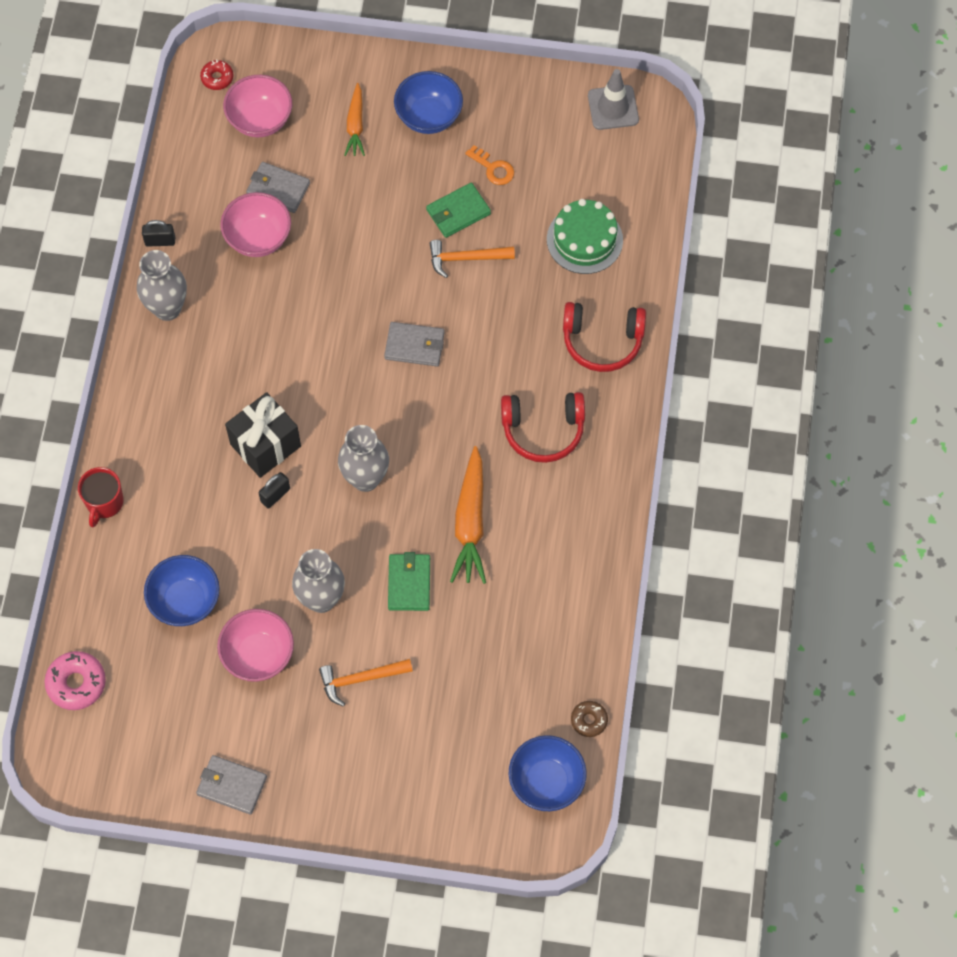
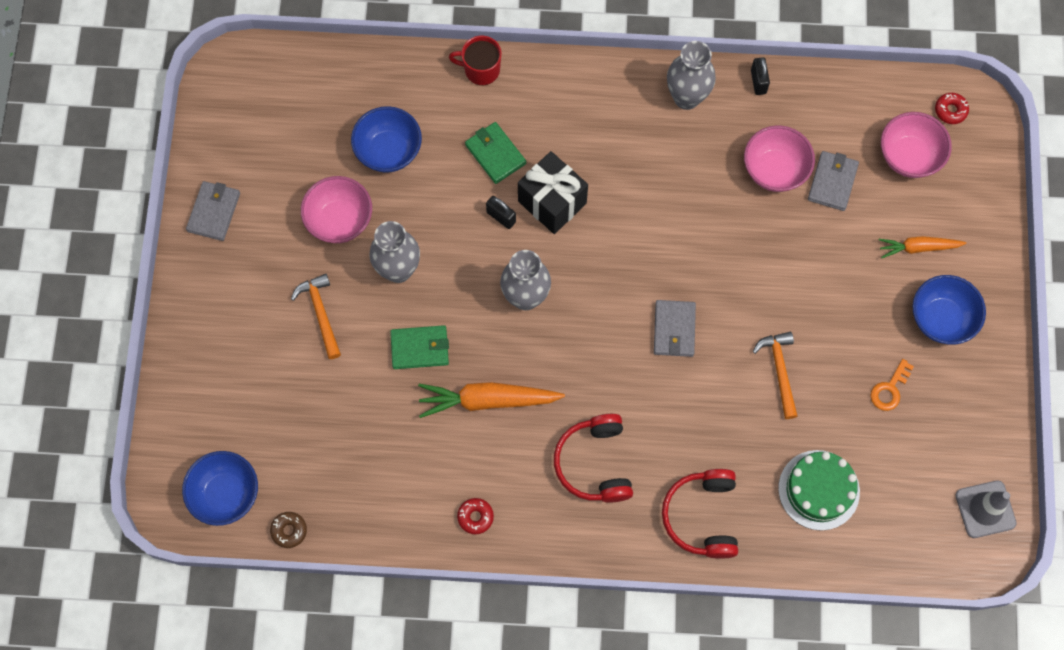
camera: 85 degrees right, 5 degrees up
pink donut [44,651,106,710] -> none
green wallet [426,183,491,238] -> green wallet moved to [465,122,526,184]
none -> red donut [457,498,494,534]

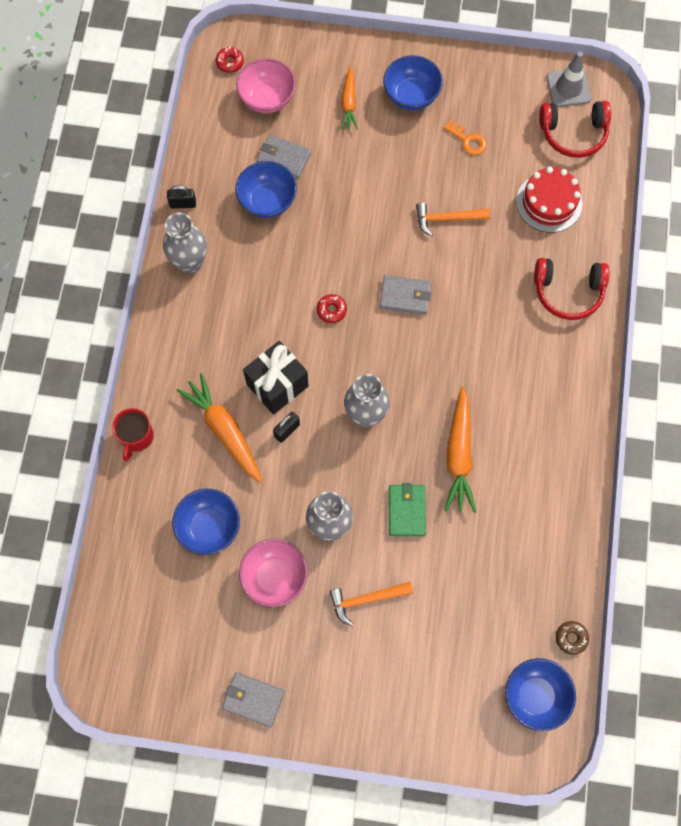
camera: 85 degrees left, 0 degrees up
red donut [457,498,494,534] -> red donut moved to [317,294,347,323]
green wallet [465,122,526,184] -> orange carrot [177,373,262,483]
red headphones [554,414,633,503] -> red headphones moved to [539,101,611,158]
pink bowl [744,125,815,192] -> blue bowl [235,161,297,218]
green cake [778,450,860,531] -> red cake [516,167,583,233]

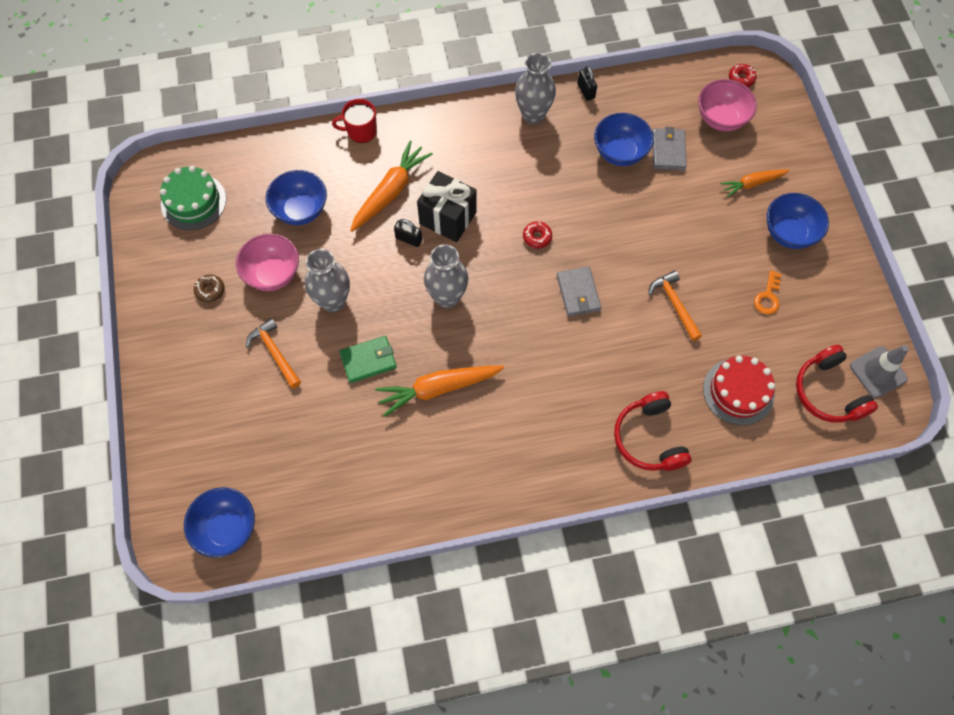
camera: 70 degrees right, 5 degrees down
grey wallet [222,672,285,728] -> none
brown donut [556,621,589,655] -> brown donut moved to [194,274,224,303]
none -> green cake [160,166,226,230]

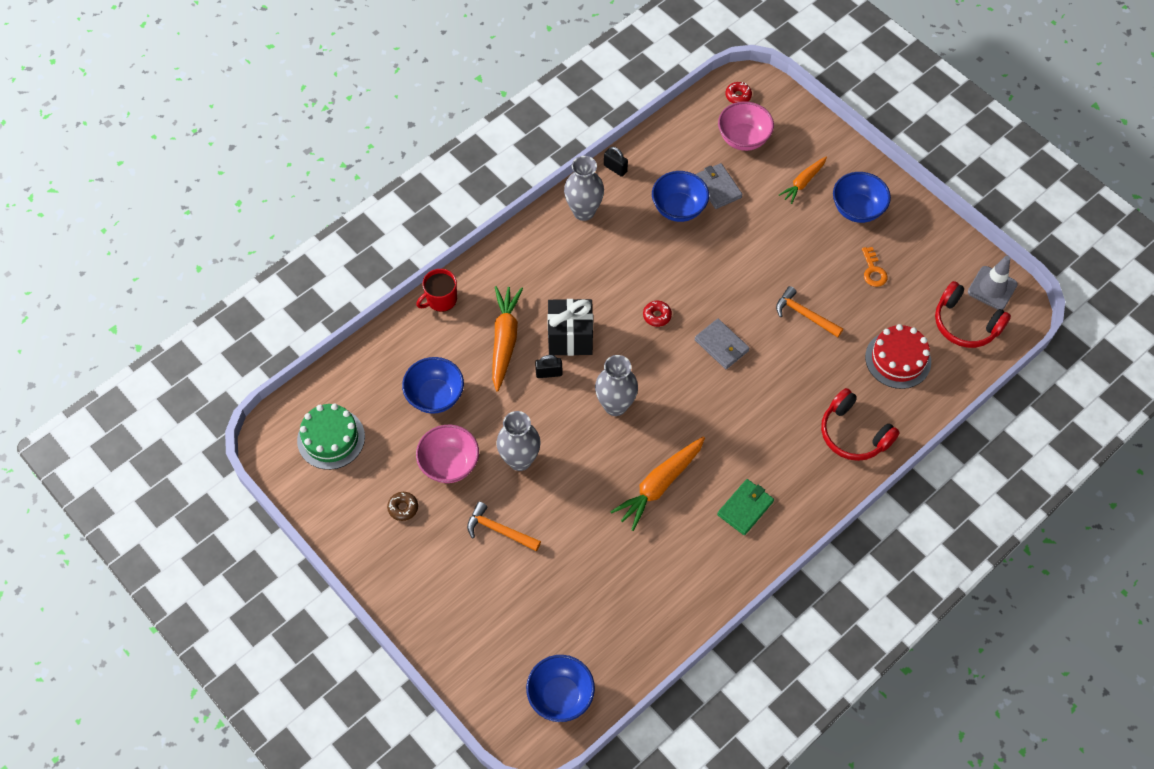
camera: 30 degrees left, 5 degrees down
green wallet [339,336,397,383] -> green wallet moved to [717,479,774,535]

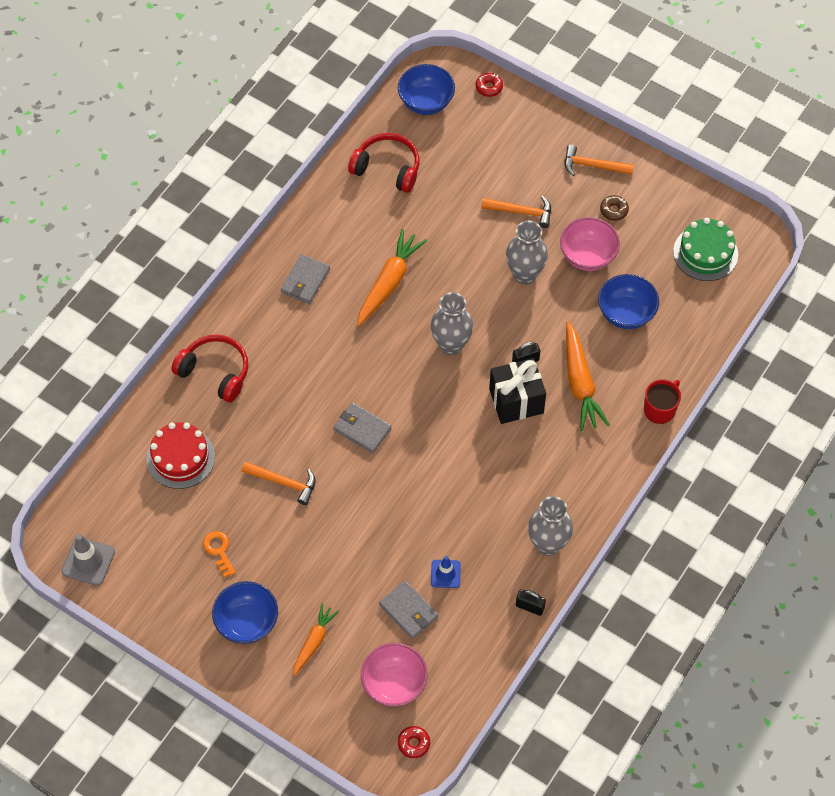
camera: 165 degrees right, 0 degrees up
red donut [643,301,672,327] -> red donut moved to [476,73,503,97]
blue bowl [652,171,709,222] -> blue traffic cone [431,556,461,588]
green wallet [717,479,774,535] -> grey wallet [281,254,330,304]
red headphones [935,281,1011,348] -> red headphones moved to [348,133,419,193]
none -> orange hammer [565,145,634,176]

